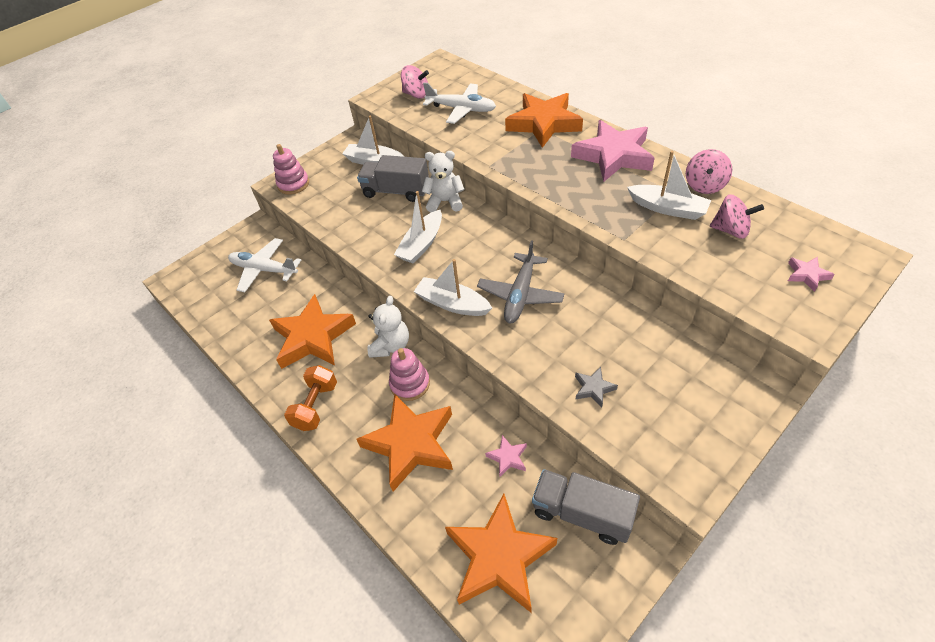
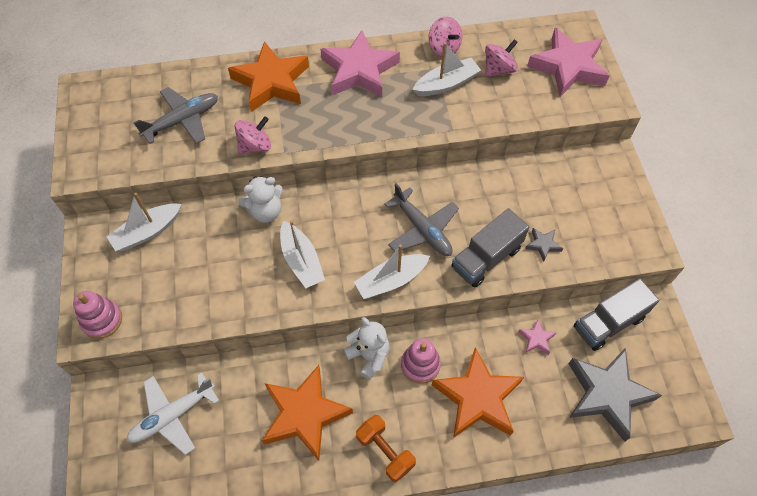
camera: 60 degrees left, 10 degrees up
grey truck [357,155,429,202] -> grey truck moved to [452,208,529,288]
pink spinning top [401,65,429,99] -> pink spinning top moved to [235,116,271,155]
white teddy bear [422,151,465,212] -> white teddy bear turned 150 degrees counterclockwise [238,176,283,223]
white plane [423,82,496,124] -> grey plane [133,87,218,144]
orange star [445,494,557,613] -> grey star [568,348,662,442]
pink star [788,257,835,292] -> pink star [527,28,609,97], size x2.37

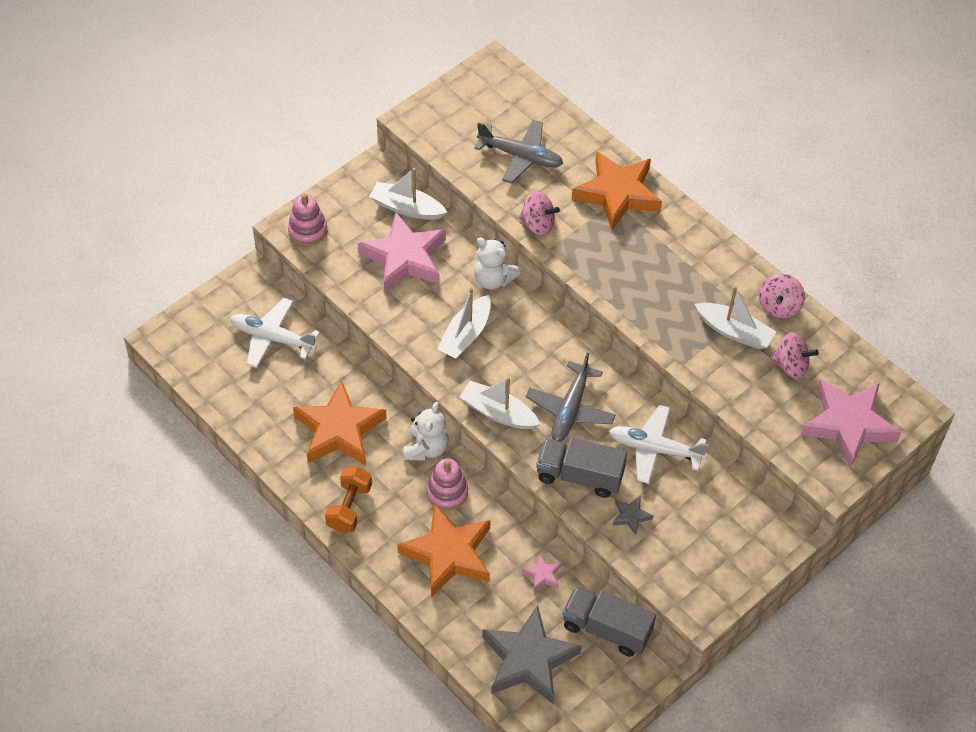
camera: 55 degrees right, 5 degrees down
pink star [321,30,400,97] -> pink star moved to [358,212,446,292]
none -> white plane [609,405,709,484]

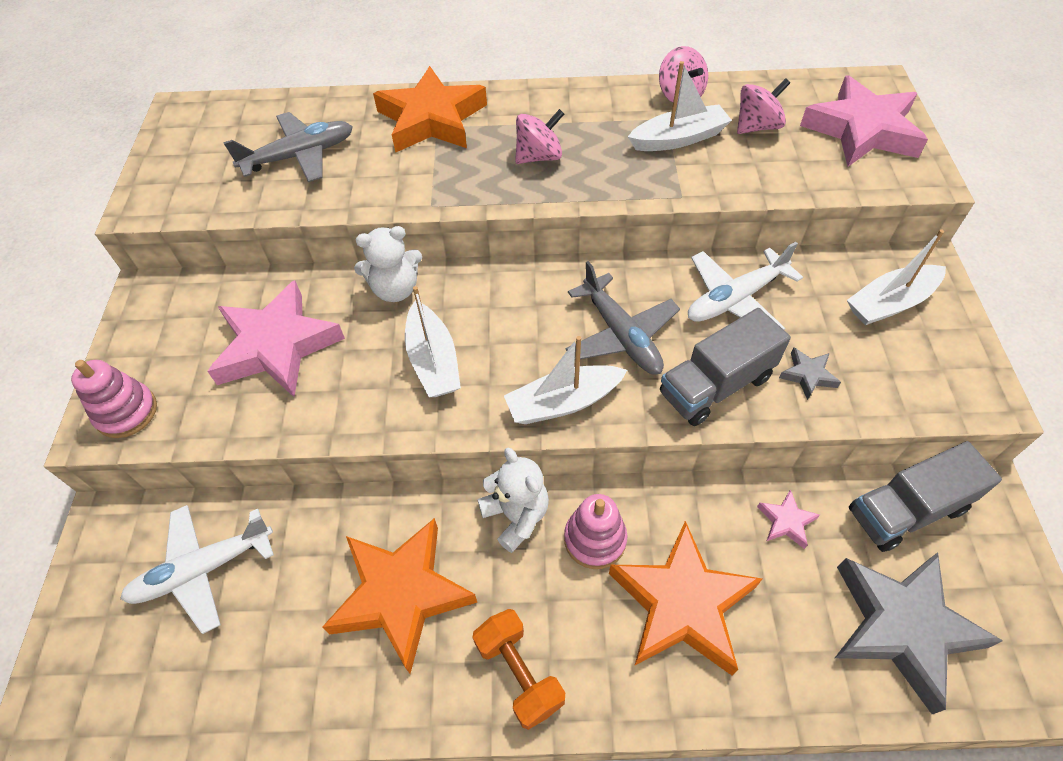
camera: 45 degrees left, 0 degrees up
white boat [369,168,447,220] -> white boat moved to [847,230,946,325]
pink spinning top [519,191,560,236] -> pink spinning top moved to [515,109,564,164]

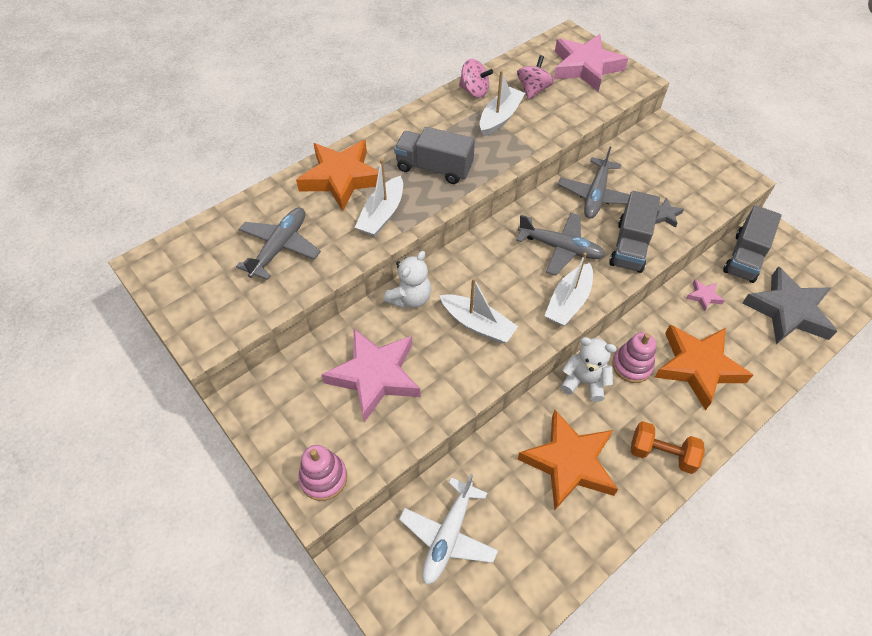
camera: 40 degrees left, 0 degrees up
pink spinning top [515,109,564,164] -> grey truck [394,127,475,184]
white plane [688,242,803,330] -> grey plane [558,147,630,219]
white boat [847,230,946,325] -> white boat moved to [355,159,403,237]

